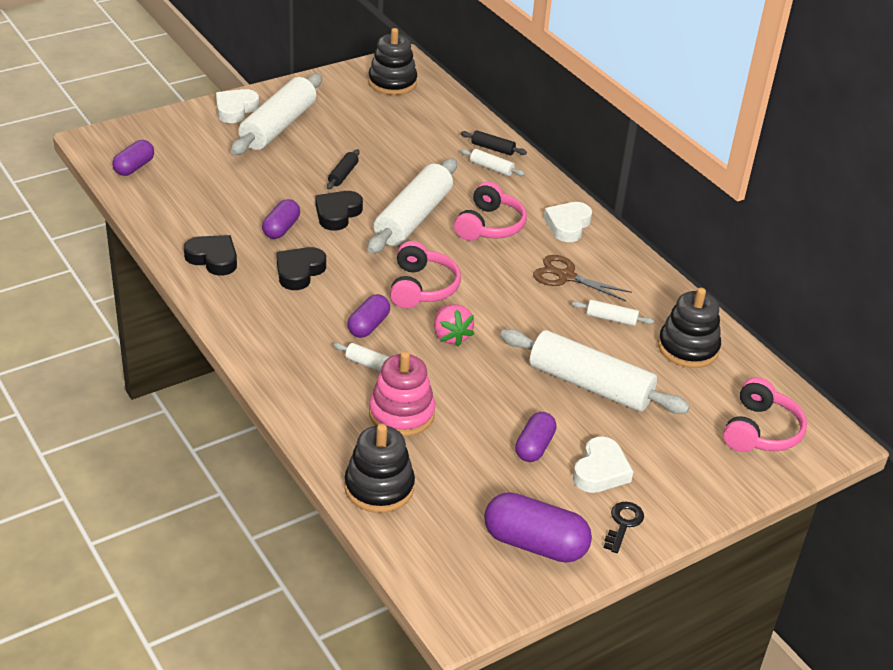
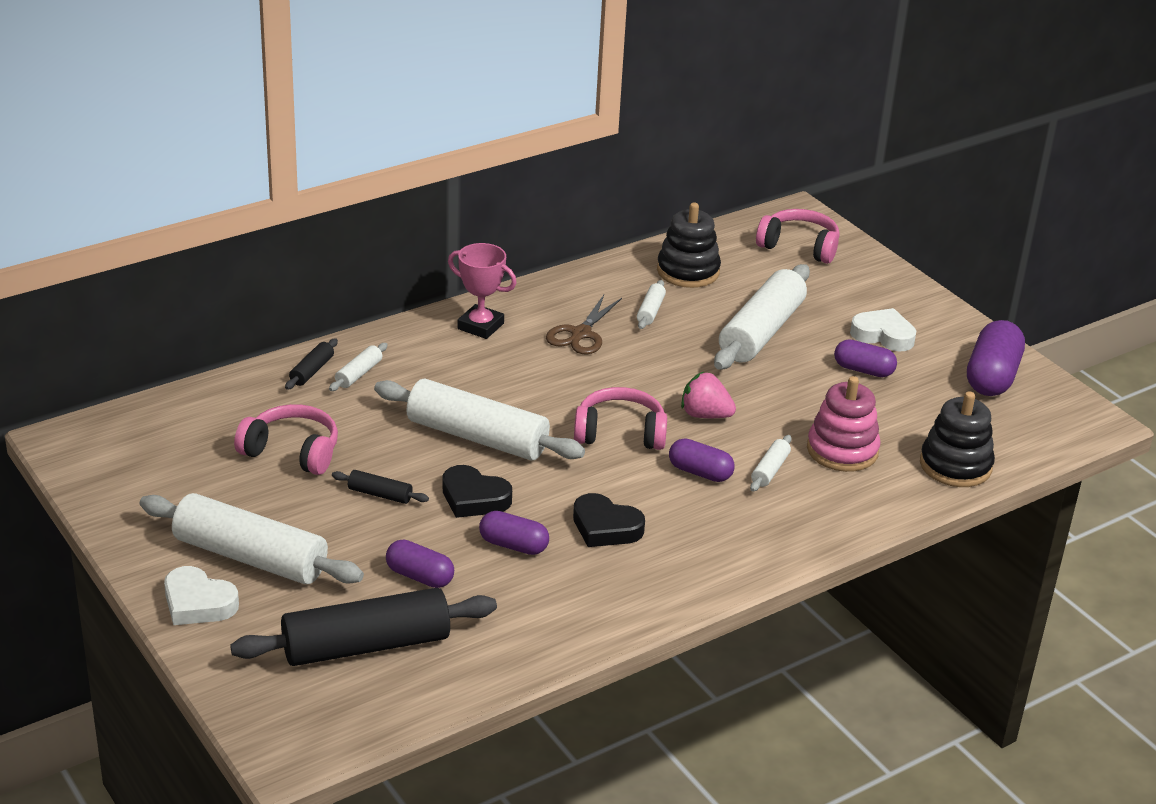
camera: 90 degrees left, 5 degrees down
purple capsule [112,140,154,176] -> purple capsule moved to [386,539,454,588]
black heart [184,235,237,276] -> none
black stacking toy [368,28,417,95] -> none
pink strawberry [434,304,474,346] -> pink strawberry turned 135 degrees counterclockwise [681,372,736,418]
pink headphones [454,181,527,241] -> pink headphones moved to [234,404,338,475]
white heart [544,202,592,242] -> pink trophy [448,243,517,339]
black key [604,502,644,553] -> none
none -> black rolling pin [230,588,497,666]

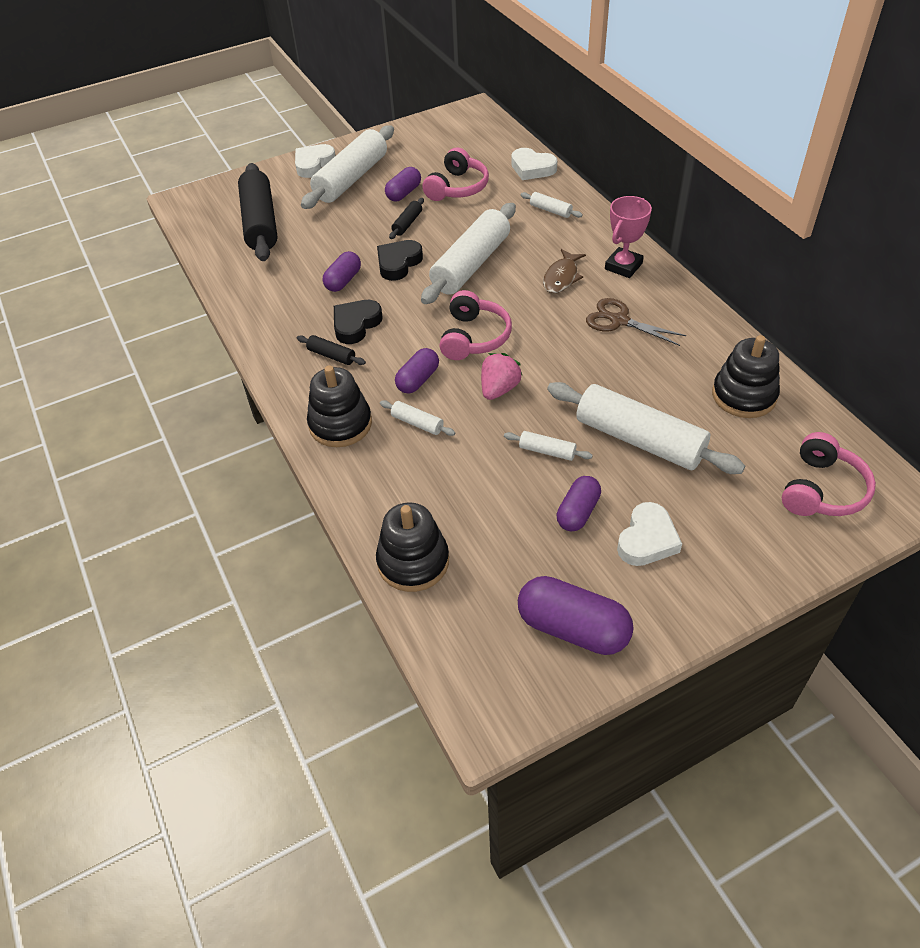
camera: 100 degrees right, 15 degrees up
black rolling pin [285,338,338,390] -> black rolling pin moved to [297,335,366,365]
purple capsule [386,539,454,588] -> purple capsule moved to [385,167,421,201]
white rolling pin [637,280,666,329] -> white rolling pin moved to [504,431,593,461]
pink stacking toy [807,376,881,472] -> none
none -> black stacking toy [307,365,372,447]
none -> white heart [511,148,557,180]
none -> brown fish [543,249,586,293]

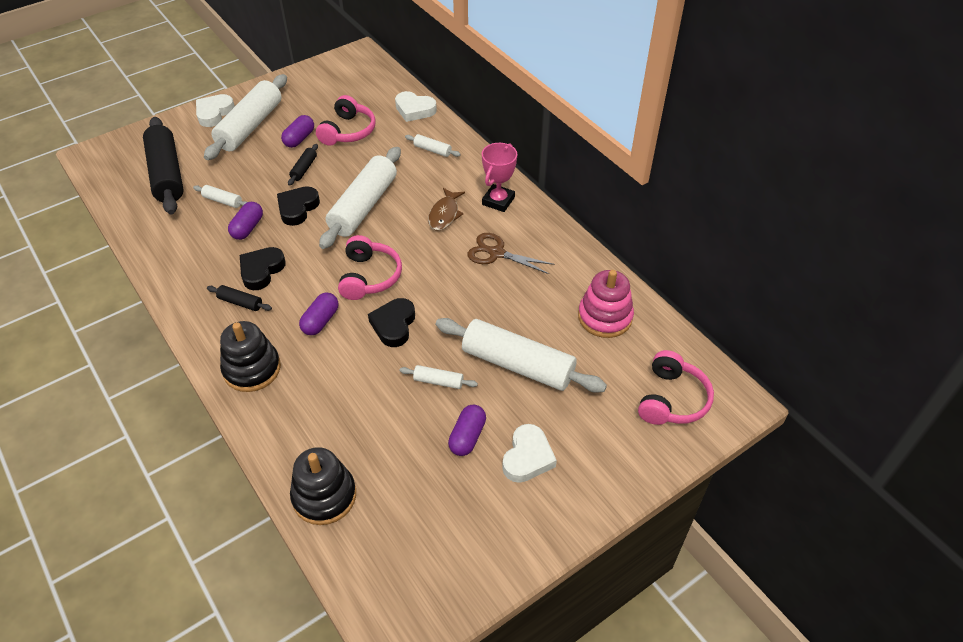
camera: 10 degrees left, 0 degrees up
white rolling pin [380,400,455,436] -> white rolling pin moved to [193,185,247,208]
pink strawberry [481,353,523,400] -> black heart [368,298,415,347]
purple capsule [518,576,634,655] -> none
black stacking toy [712,335,780,418] -> pink stacking toy [578,270,634,338]

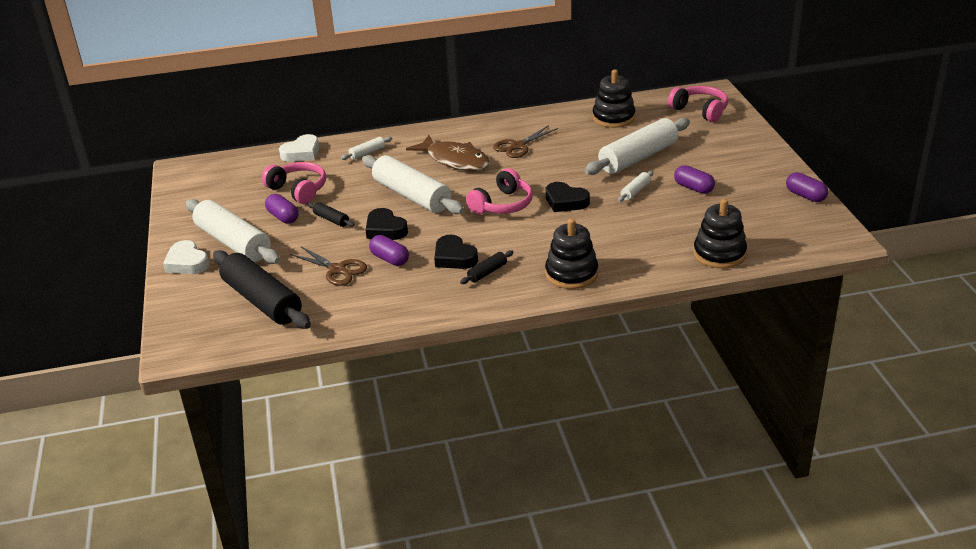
camera: 65 degrees left, 15 degrees down
black rolling pin [143,117,184,215] -> black rolling pin turned 45 degrees clockwise [213,250,311,329]
white rolling pin [193,185,247,208] -> brown scissors [290,246,367,286]
purple capsule [299,293,339,335] -> purple capsule moved to [786,172,828,202]
pink headphones [338,235,402,300] -> pink headphones turned 105 degrees clockwise [466,168,533,214]
brown fish [428,188,465,231] -> brown fish [406,135,490,171], size x1.64
pink trophy [482,143,517,212] -> none
white heart [502,424,557,483] -> none
pink stacking toy [578,270,634,338] -> black stacking toy [592,70,635,128]

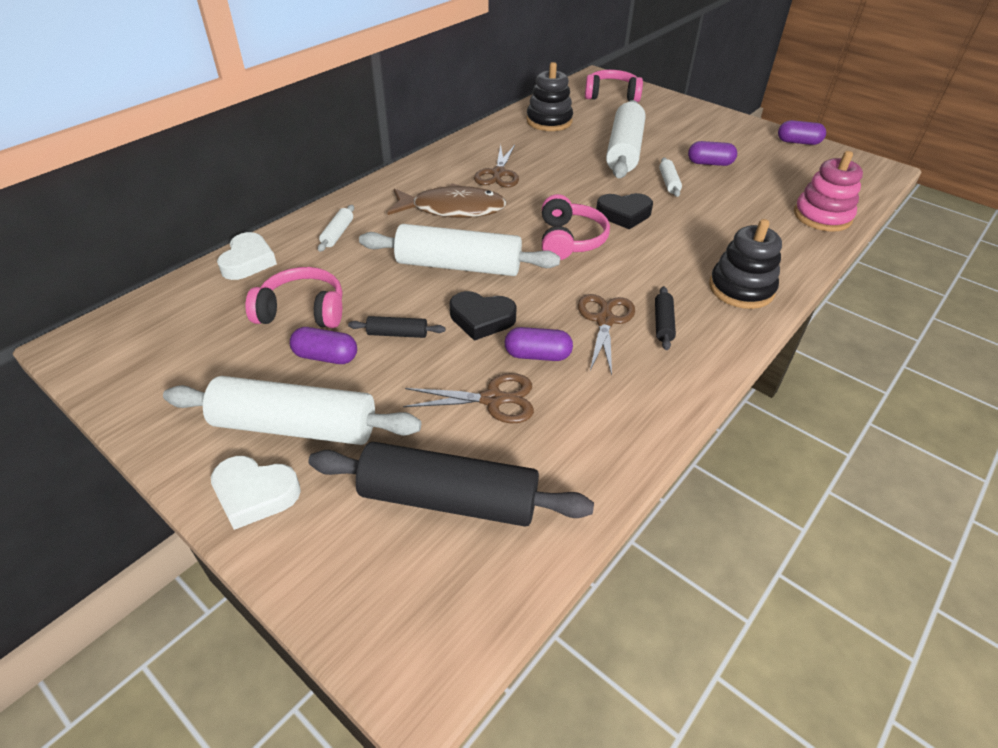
camera: 40 degrees left, 10 degrees up
black heart [434,235,478,269] -> brown scissors [578,294,635,375]
black stacking toy [693,199,747,269] -> pink stacking toy [794,151,863,232]

